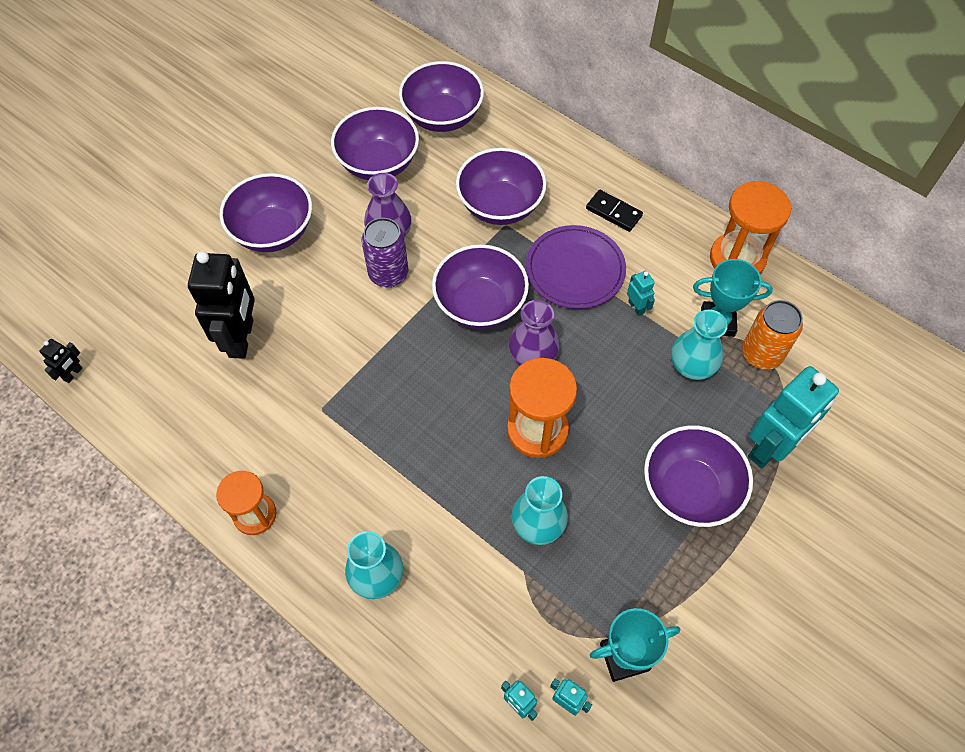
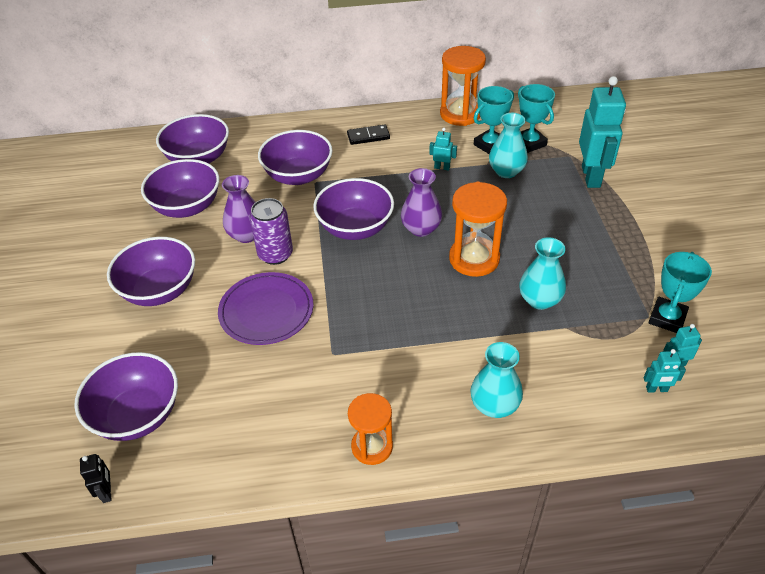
camera: 45 degrees left, 15 degrees down
black robot [188,251,255,359] -> none
purple plate [526,225,626,309] -> purple plate moved to [218,272,313,345]
purple bowl [644,425,753,527] -> purple bowl moved to [74,352,178,441]
orange can [742,300,803,370] -> turquoise trophy [518,84,555,153]

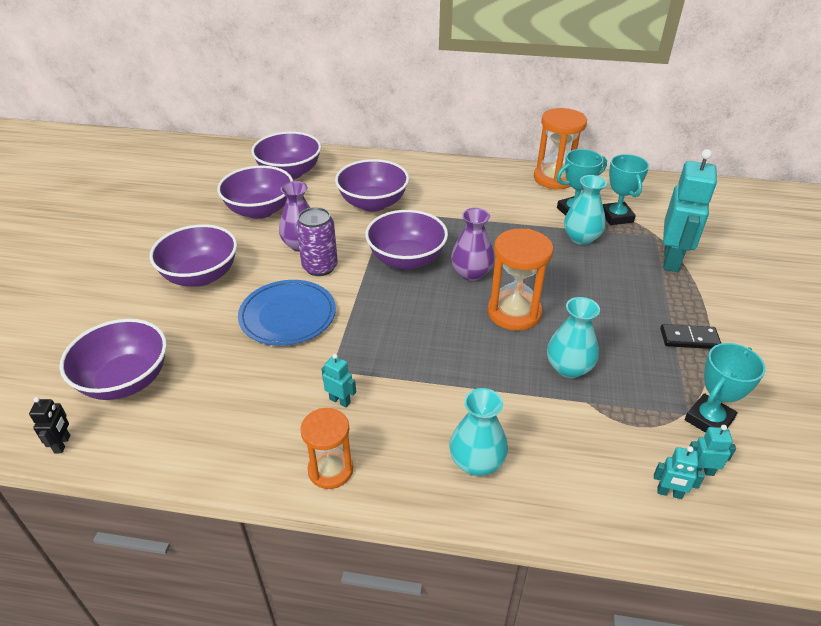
camera: 15 degrees right, 5 degrees down
purple plate [218,272,313,345] -> blue plate [238,280,336,346]
black domino [347,124,390,145] -> black domino moved to [660,324,722,349]
turquoise robot [429,128,457,171] -> turquoise robot moved to [322,354,356,407]

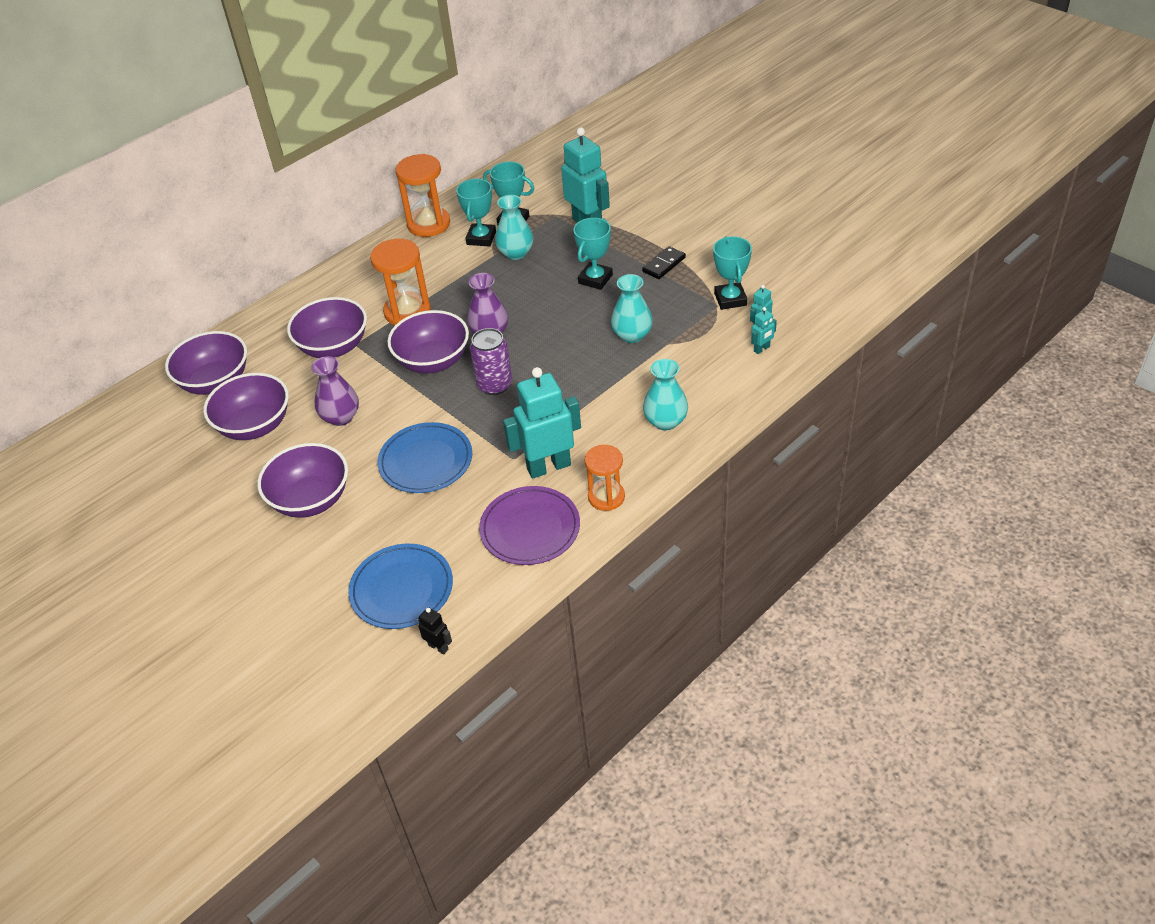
camera: 50 degrees left, 5 degrees up
purple bowl [59,319,167,400] -> blue plate [348,544,453,629]
purple can [296,207,338,276] -> purple can moved to [470,328,512,395]
turquoise robot [322,354,356,407] -> turquoise robot [503,367,581,479], size x2.29
orange hourglass [488,228,553,331] -> orange hourglass moved to [370,239,431,325]
none -> purple plate [479,486,580,565]
none -> turquoise trophy [573,218,613,290]

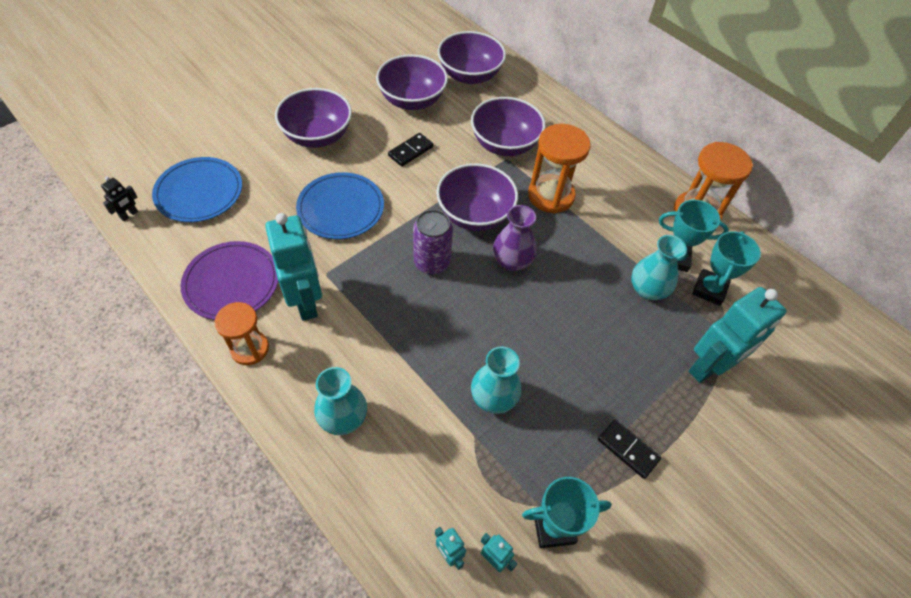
camera: 85 degrees right, 10 degrees up
purple vase [311,356,359,426] -> black domino [388,133,434,167]
turquoise trophy [573,218,613,290] -> none

